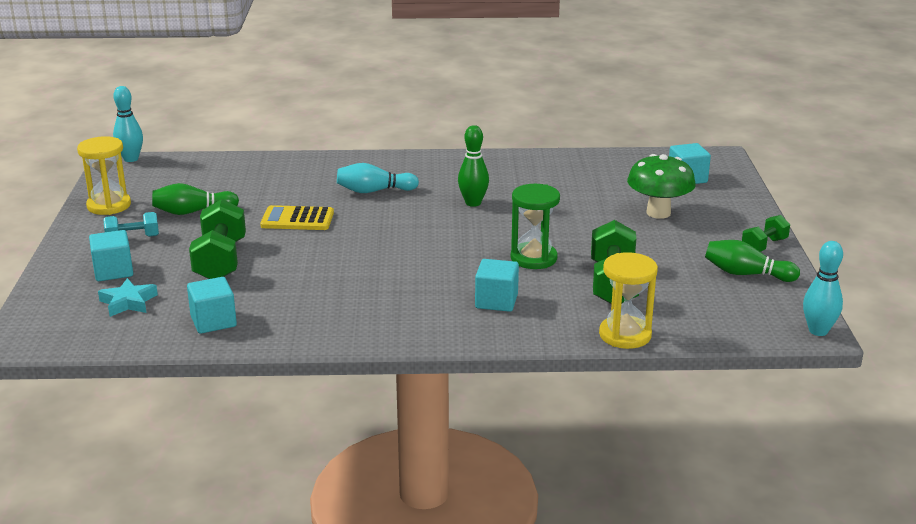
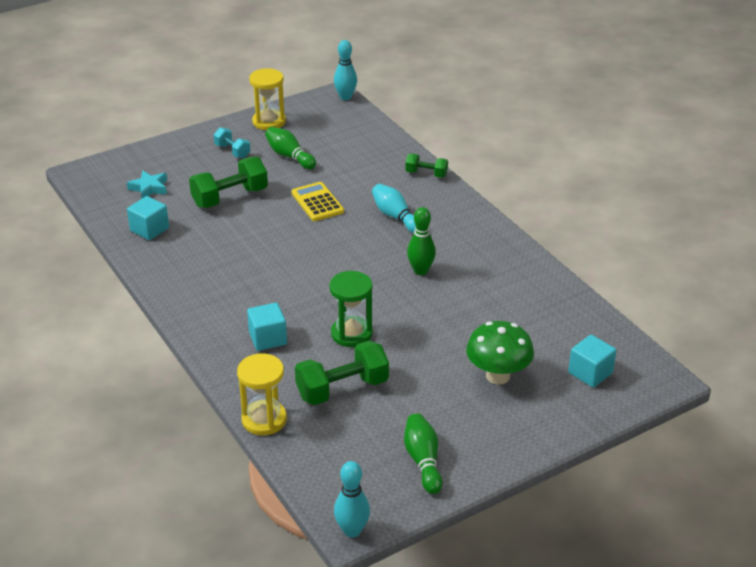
camera: 60 degrees right, 10 degrees up
turquoise cube [89,230,133,281] -> none
green dumbbell [742,215,790,252] -> green dumbbell moved to [405,153,448,178]

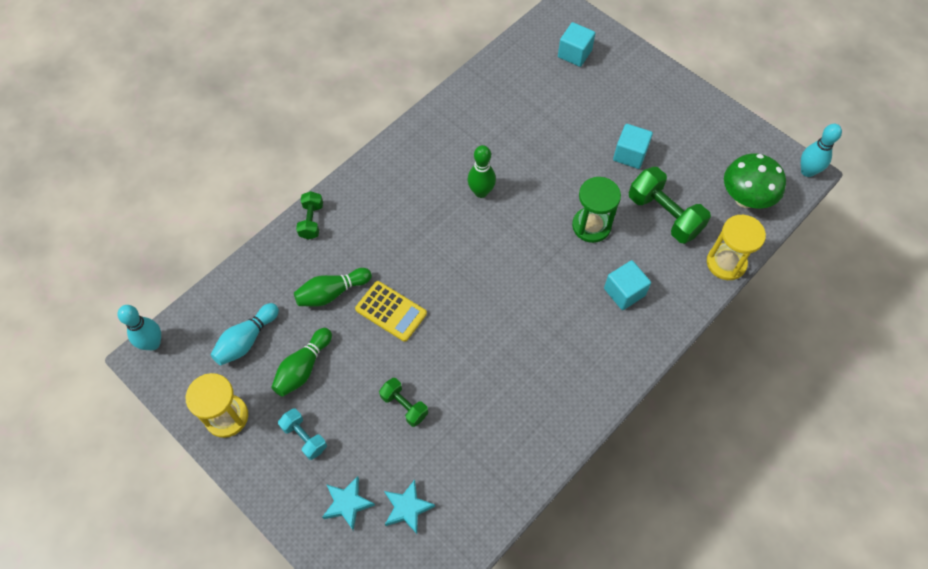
camera: 105 degrees left, 25 degrees up
turquoise cube [127,196,169,240] -> turquoise cube moved to [613,124,653,169]
green dumbbell [189,157,268,208] -> green dumbbell [379,378,428,427], size x0.57
turquoise dumbbell [214,127,250,158] -> turquoise dumbbell turned 75 degrees counterclockwise [278,408,327,460]
yellow calculator [291,182,344,221] -> yellow calculator turned 105 degrees counterclockwise [355,281,427,342]
turquoise bowling pin [372,184,416,233] -> turquoise bowling pin moved to [211,303,279,365]
green bowling pin [404,414,443,494] -> green bowling pin moved to [294,268,372,307]
green mushroom [466,321,534,385] -> green mushroom moved to [724,153,786,209]
none -> turquoise star [322,476,375,530]

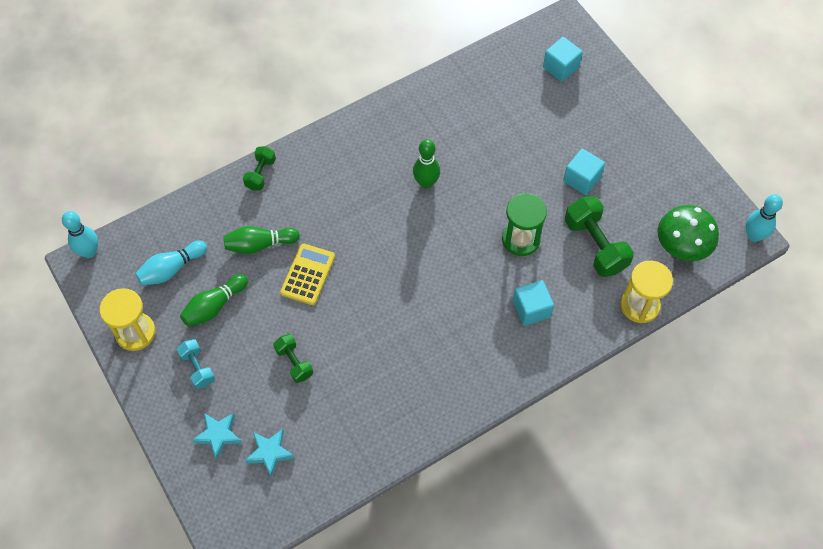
camera: 15 degrees right, 0 degrees up
yellow calculator [355,281,427,342] -> yellow calculator turned 120 degrees counterclockwise [280,244,335,305]

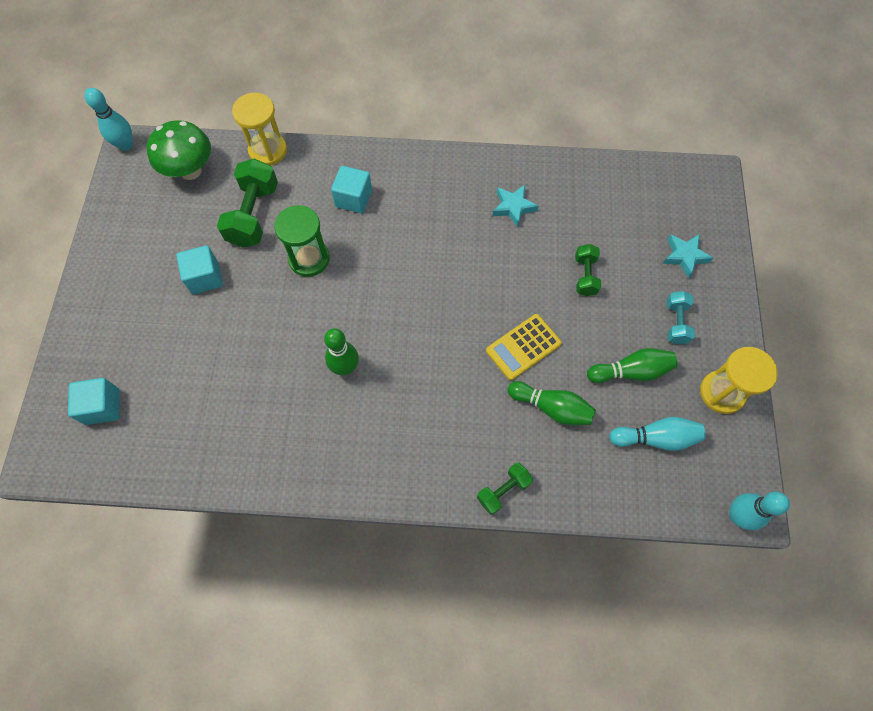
camera: 145 degrees left, 5 degrees up
turquoise star [245,429,295,478] -> turquoise star moved to [492,185,539,228]

